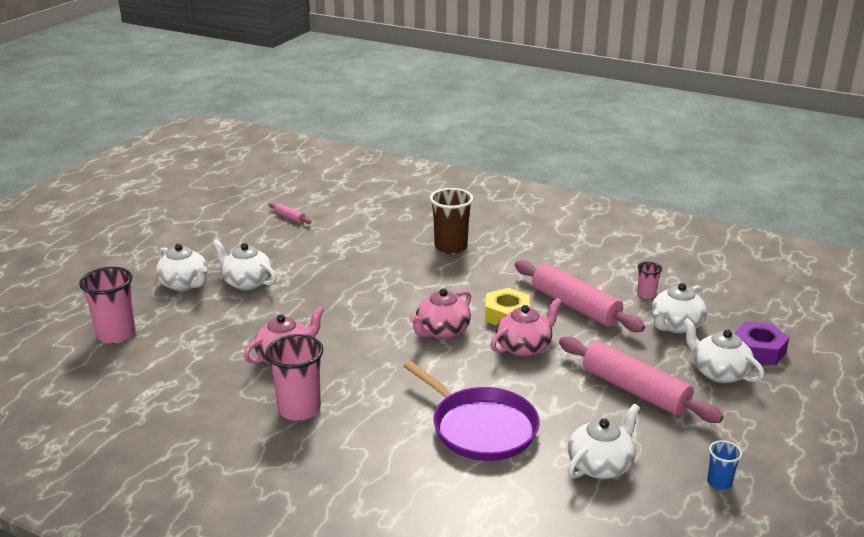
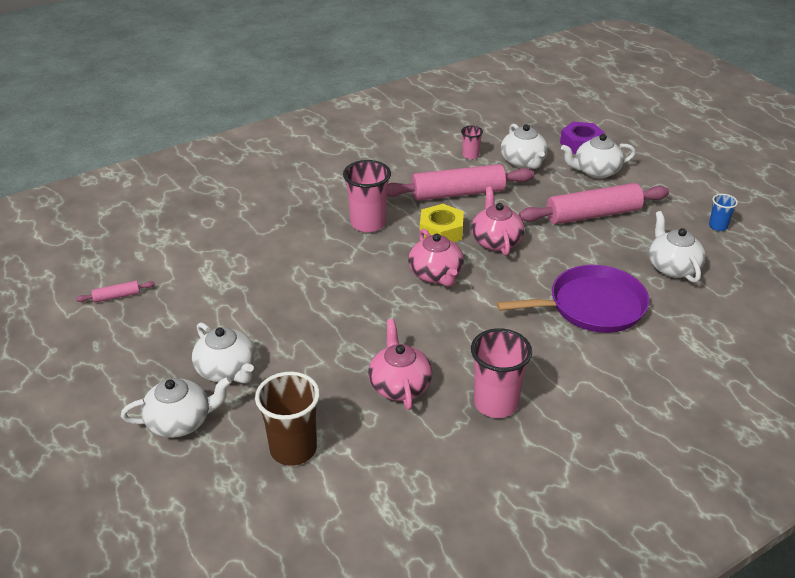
camera: 60 degrees left, 10 degrees up
pink cup [79,267,136,344] -> pink cup moved to [343,160,391,233]
white teapot [212,239,277,290] -> white teapot turned 105 degrees counterclockwise [192,322,255,383]
brown cup [430,188,473,254] -> brown cup moved to [255,372,320,466]

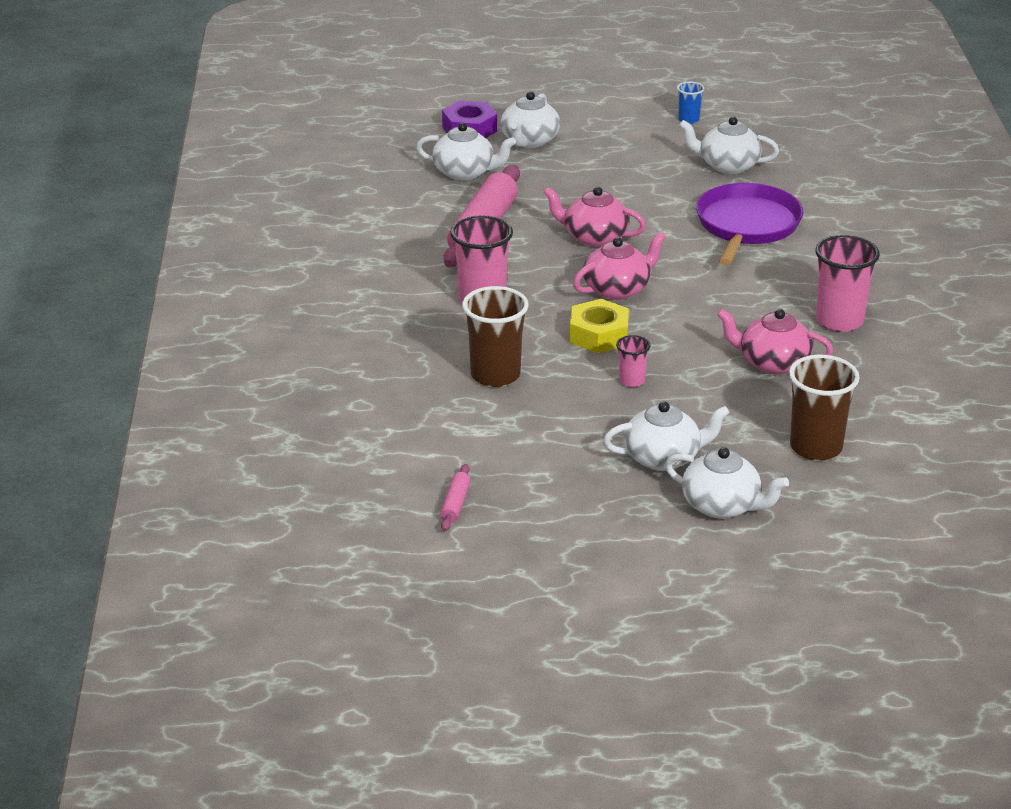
camera: 60 degrees left, 5 degrees down
white teapot [121,377,231,438] -> white teapot turned 105 degrees clockwise [665,447,789,519]
pink teapot [408,229,464,287] -> pink teapot turned 45 degrees counterclockwise [573,232,666,300]
yellow nut [420,204,464,242] -> yellow nut moved to [570,299,629,353]
pink cup [461,126,483,160] -> pink cup moved to [616,335,650,387]
pink rolling pin [519,183,669,224] -> none
none -> brown cup [462,286,529,387]

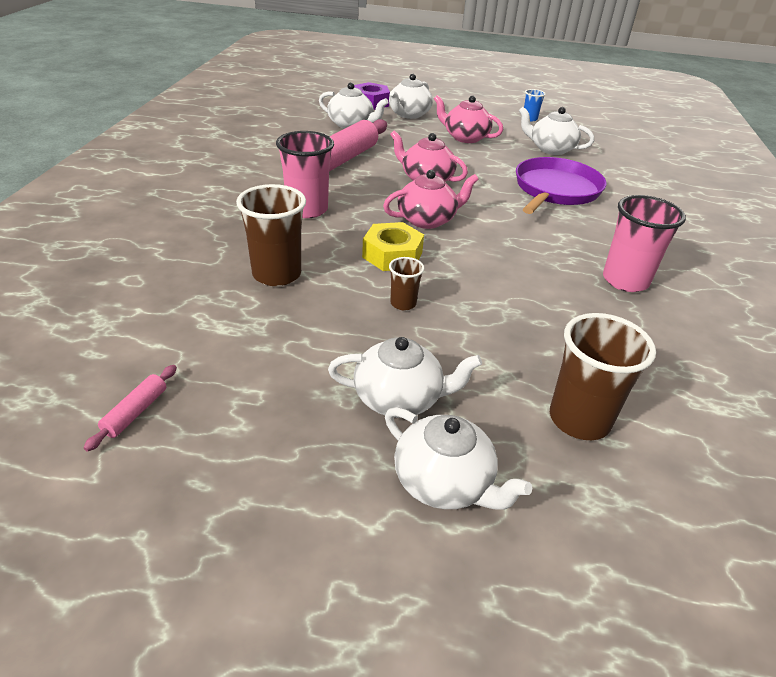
camera: 10 degrees right, 5 degrees up
pink cup [616,335,650,387] -> brown cup [389,257,424,310]
pink teapot [717,309,833,374] -> pink teapot moved to [434,95,503,143]

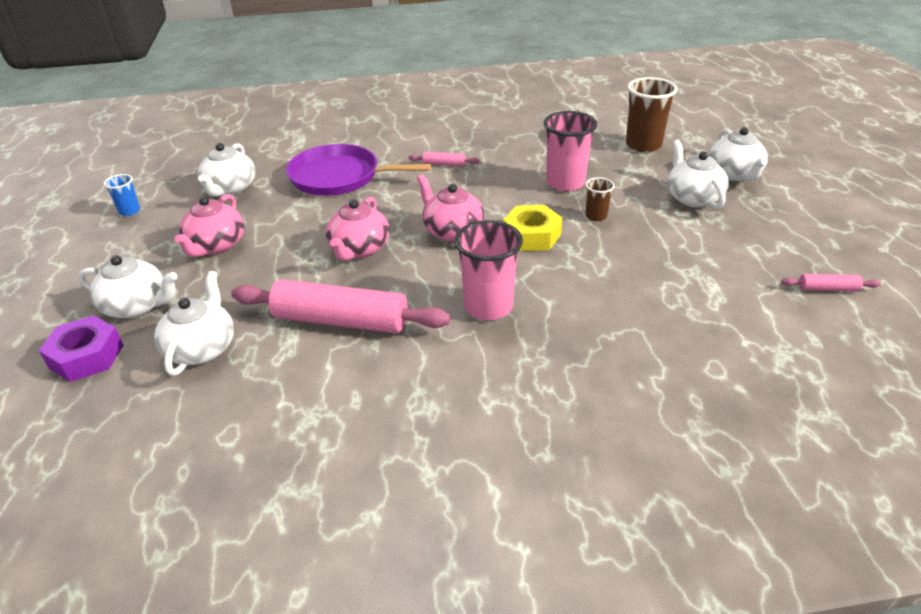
camera: 105 degrees left, 0 degrees up
brown cup [236,184,306,286] -> none
white teapot [385,407,532,509] -> white teapot turned 150 degrees clockwise [708,127,768,181]
pink cup [603,195,686,292] -> pink cup moved to [544,111,597,192]
none -> pink rolling pin [409,152,480,167]

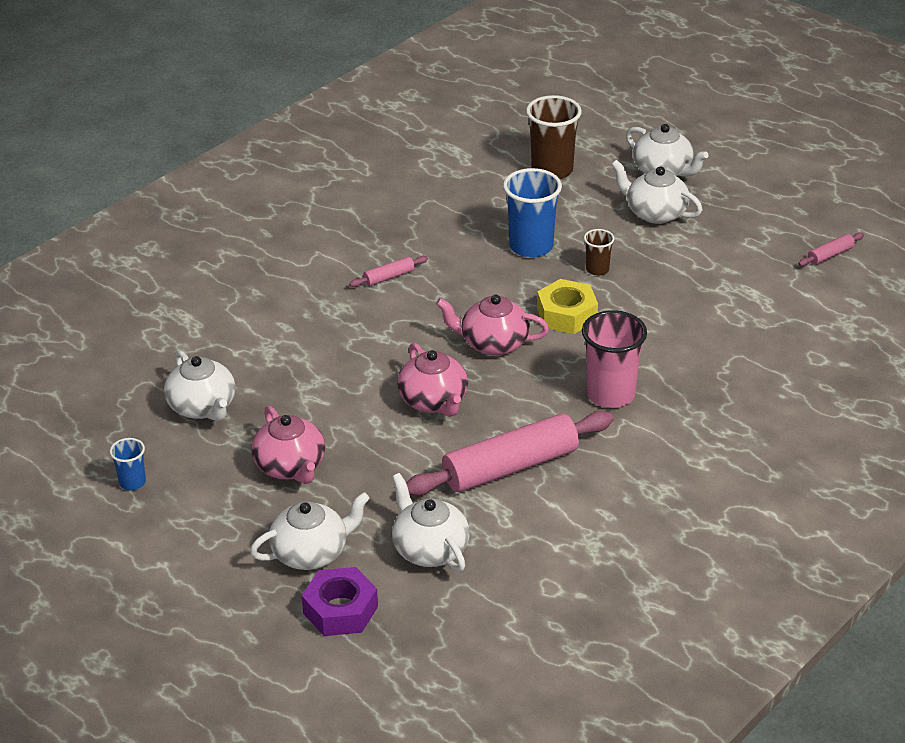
camera: 40 degrees left, 0 degrees up
purple pan [286,144,431,196] -> none
pink cup [544,111,597,192] -> blue cup [503,168,562,258]

